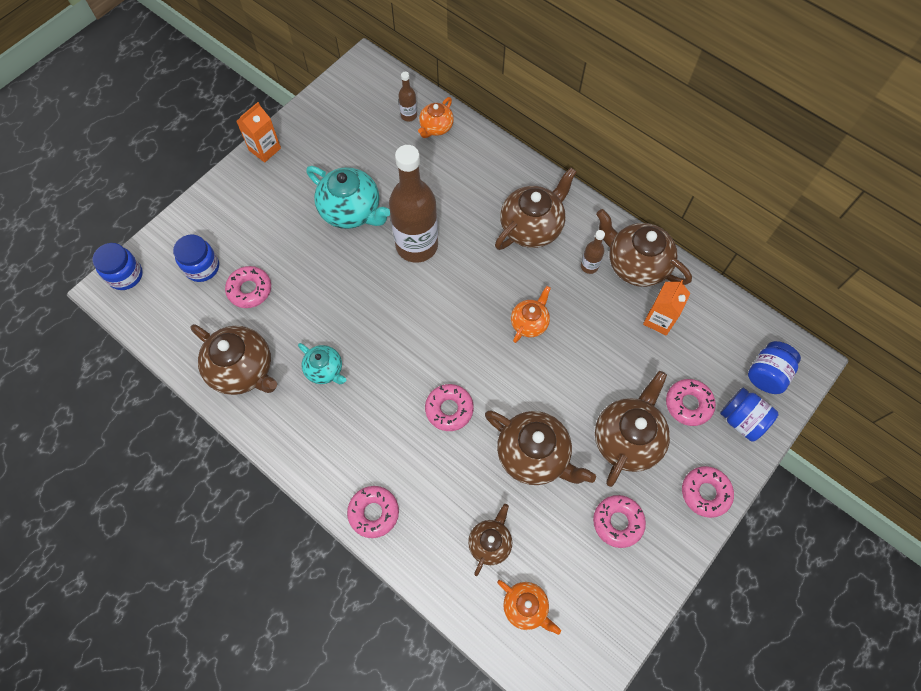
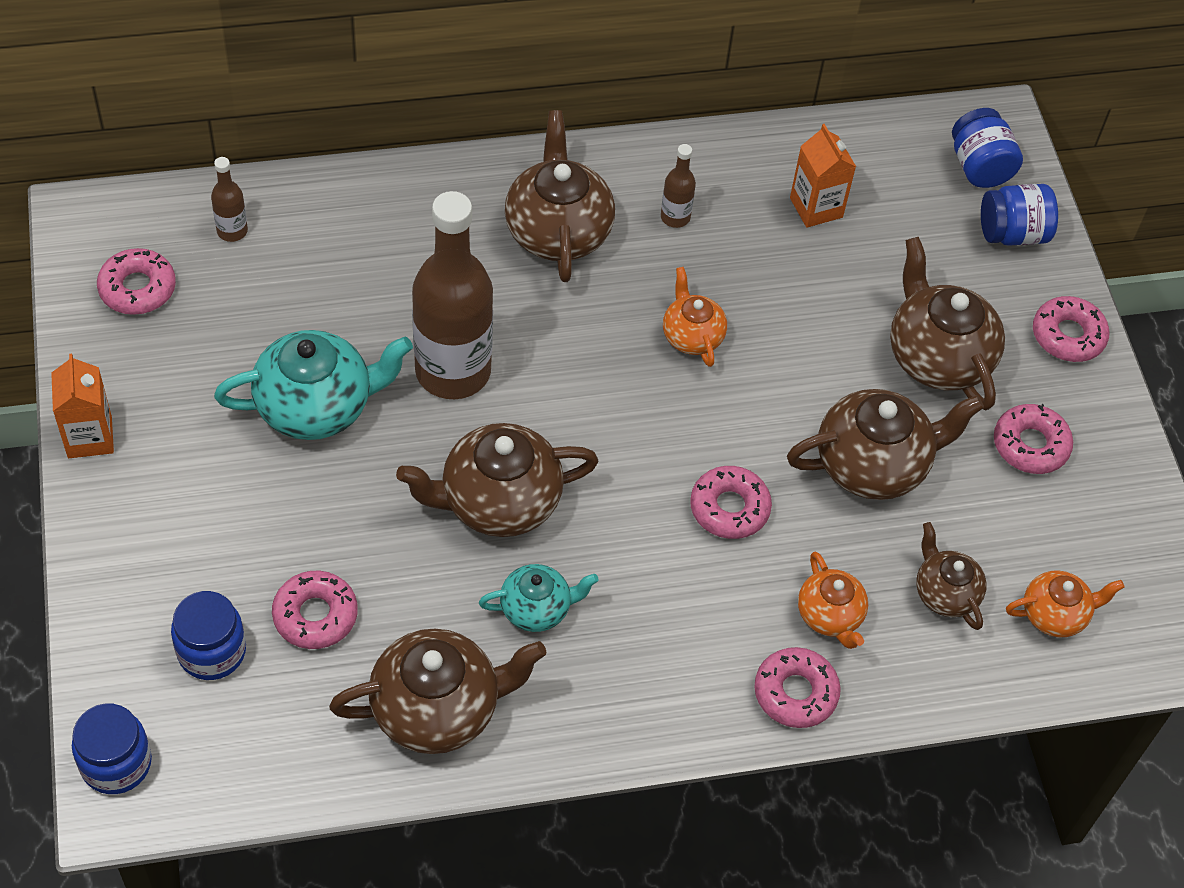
camera: 55 degrees left, 10 degrees down
orange teapot [418,97,454,138] -> orange teapot moved to [798,551,868,649]
brown teapot [596,209,692,287] -> brown teapot moved to [396,423,598,537]
pink donut [666,379,716,426] -> pink donut moved to [97,248,176,315]

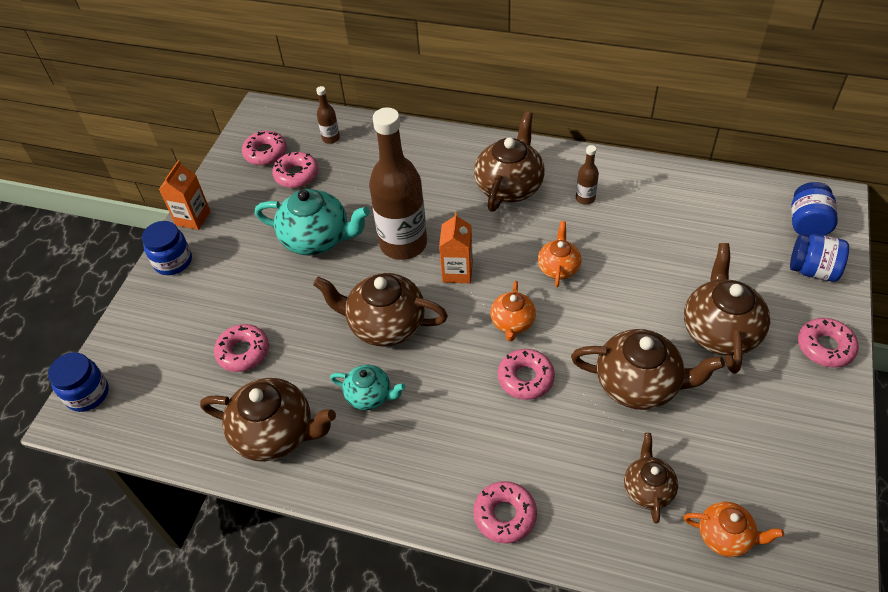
camera: 35 degrees right, 5 degrees down
blue jar [171,591,246,680] -> blue jar moved to [142,221,192,275]
orange carton [790,124,856,228] -> orange carton moved to [439,212,473,283]
orange teapot [798,551,868,649] -> orange teapot moved to [490,281,536,341]
pink donut [994,404,1073,474] -> pink donut moved to [272,152,319,188]

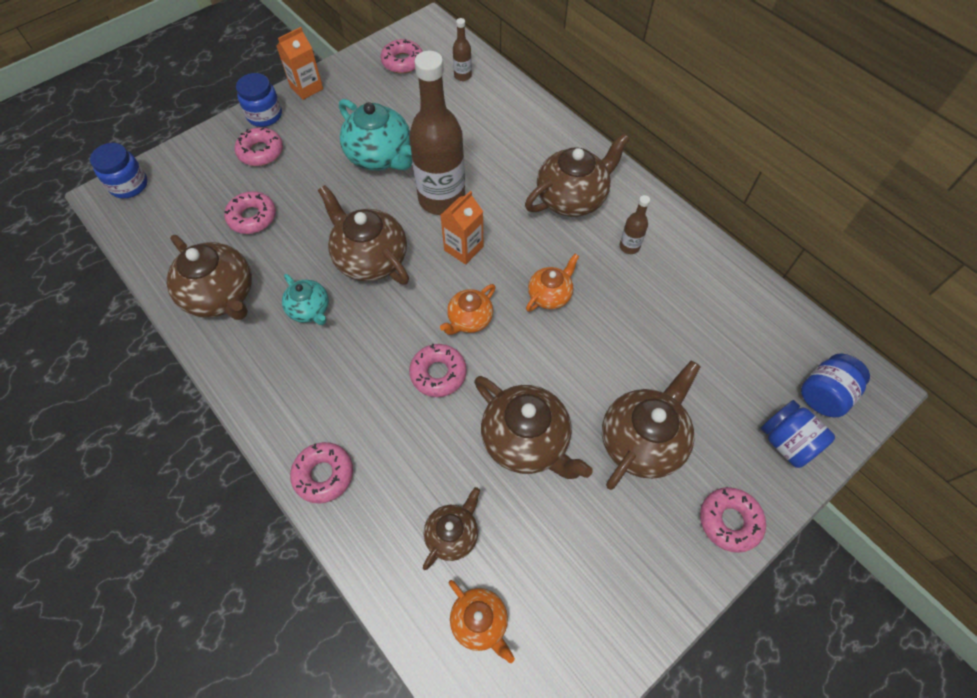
camera: 30 degrees right, 10 degrees up
pink donut [272,152,319,188] -> pink donut moved to [235,127,283,166]

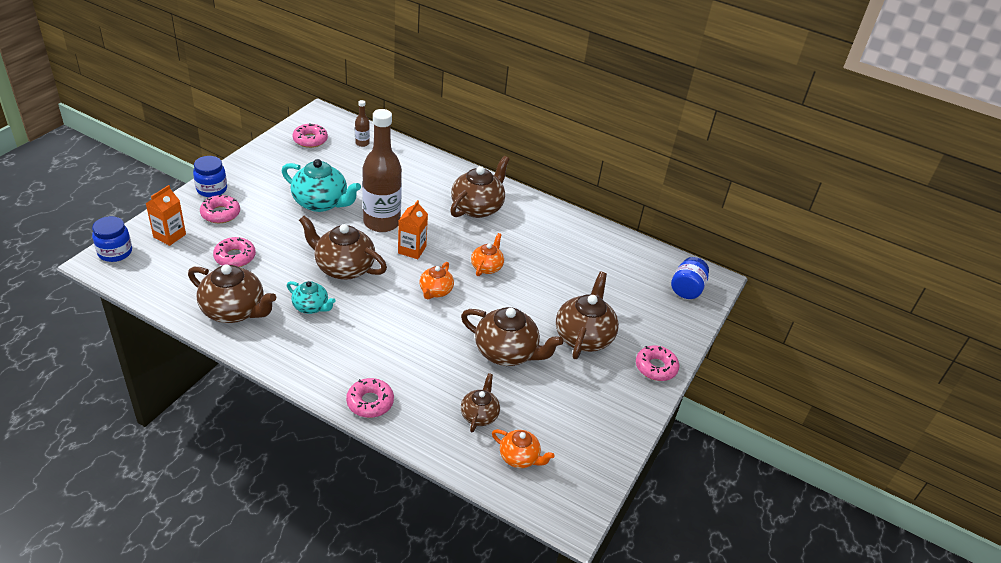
camera: 25 degrees left, 20 degrees down
orange carton [277,27,323,100] -> orange carton moved to [145,185,186,246]
pink donut [409,344,467,397] -> none
brown bottle [620,195,650,254] -> none
blue jar [761,400,835,468] -> none

